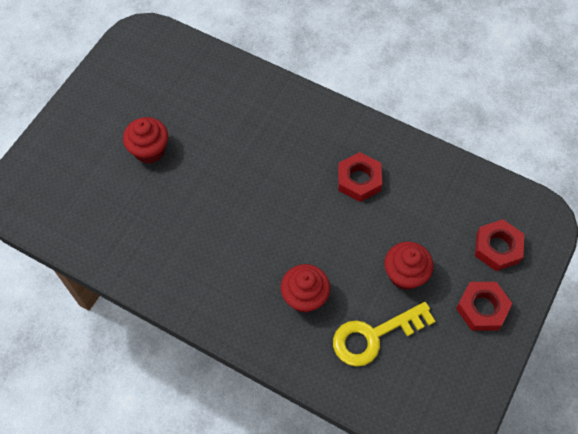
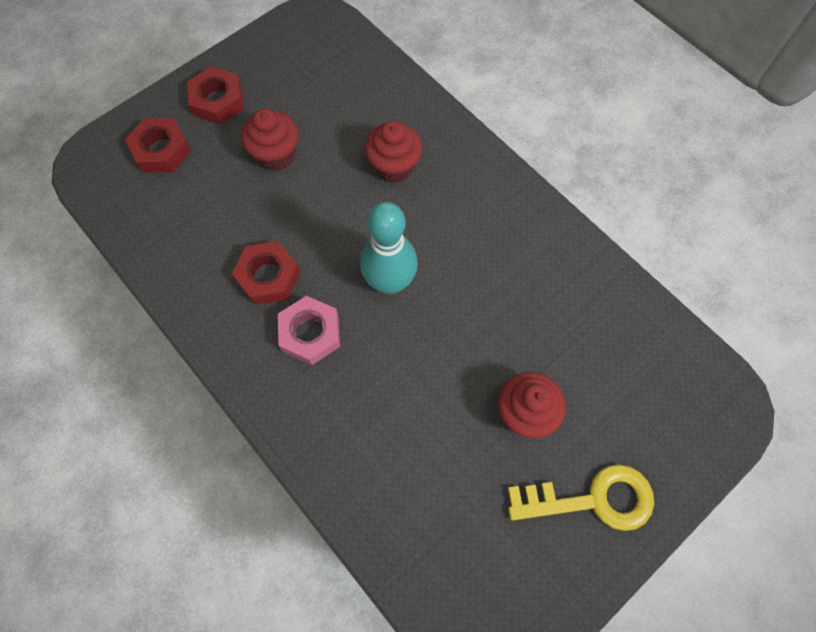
camera: 160 degrees left, 5 degrees up
yellow key [333,302,435,367] -> yellow key moved to [508,464,654,531]
none -> pink nut [278,296,340,365]
none -> turquoise bowling pin [360,202,418,294]

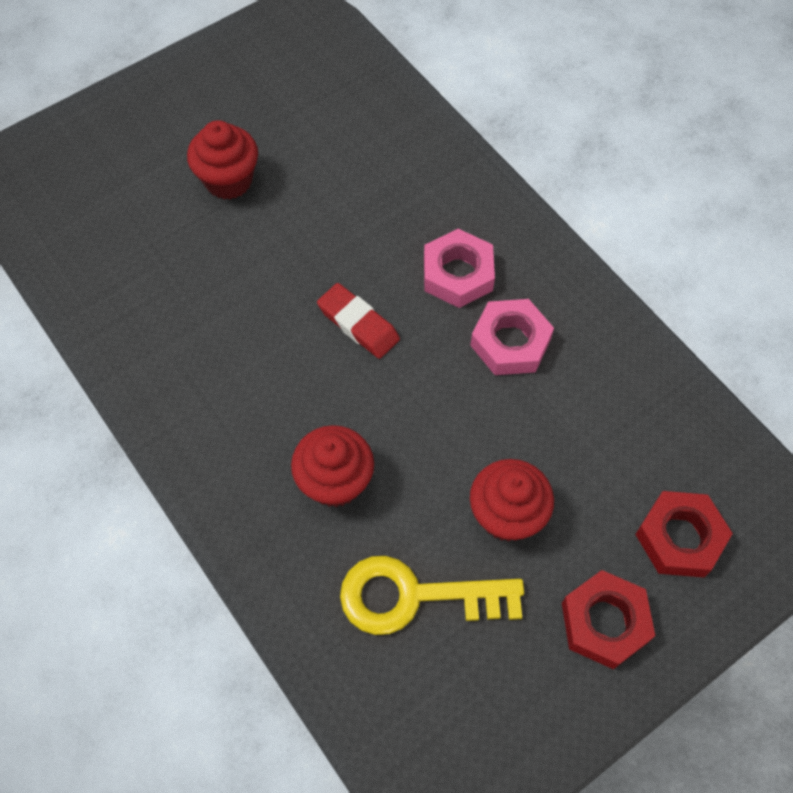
camera: 175 degrees left, 5 degrees down
red nut [232,241,300,305] -> pink nut [470,299,554,375]
turquoise bowling pin [360,202,418,294] -> red eraser [317,283,400,359]
yellow key [508,464,654,531] -> yellow key moved to [340,556,524,635]

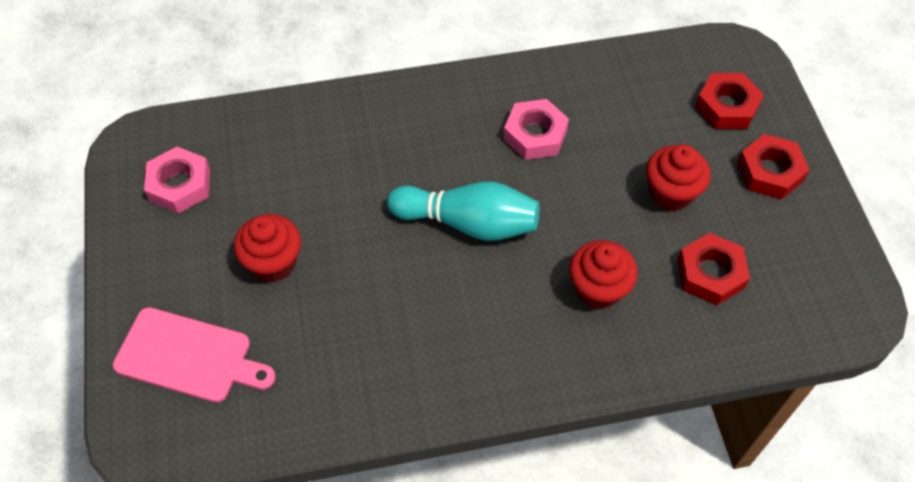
camera: 65 degrees left, 5 degrees down
red eraser [317,283,400,359] -> turquoise bowling pin [387,182,539,241]
yellow key [340,556,524,635] -> red nut [678,233,750,305]
pink nut [424,229,495,308] -> pink nut moved to [144,147,210,214]
none -> pink cutting board [113,307,276,403]

